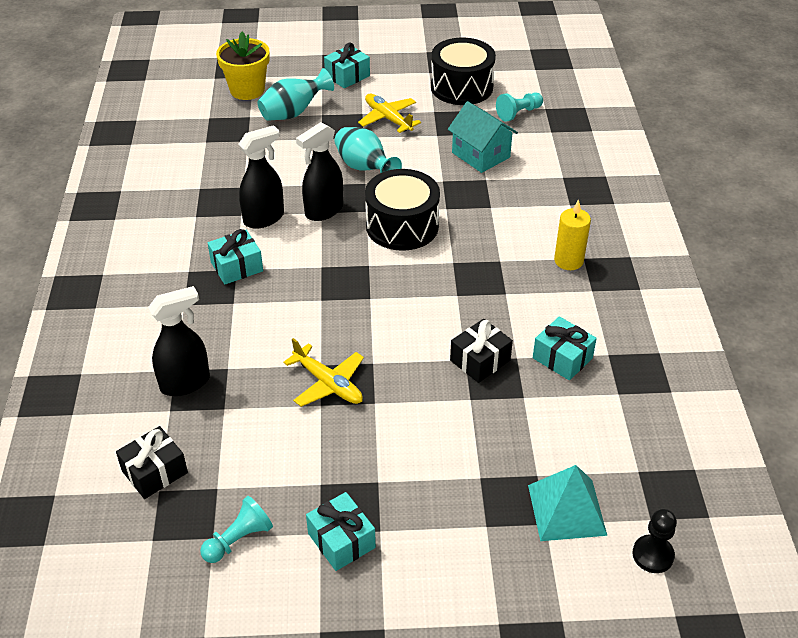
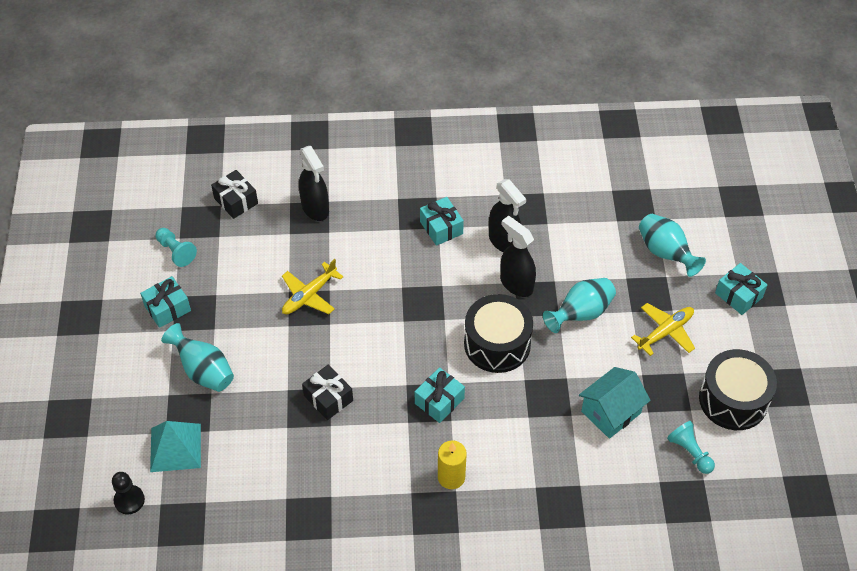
camera: 90 degrees right, 10 degrees up
yellow flower pot [216,32,270,100] -> none
turquoise gift [533,316,597,380] -> turquoise gift moved to [415,367,465,423]
none -> turquoise vase [161,323,234,392]

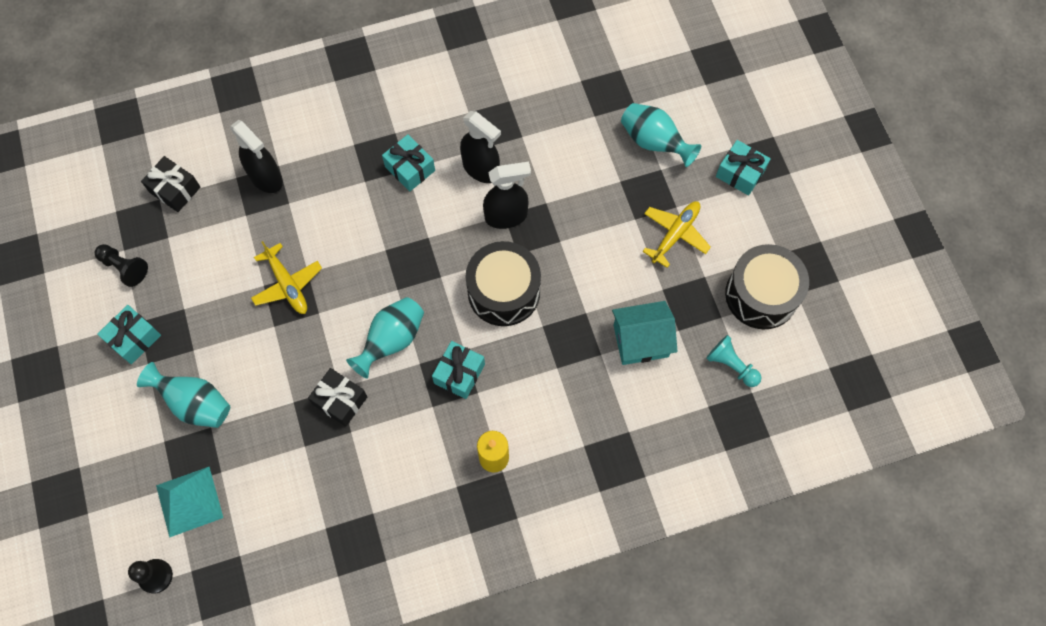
camera: 15 degrees left, 15 degrees up
turquoise pawn [155,228,197,267] -> black pawn [95,244,148,287]
yellow plane [282,259,344,314] -> yellow plane turned 60 degrees counterclockwise [251,241,322,314]
black spray bottle [500,216,536,297] -> black spray bottle turned 135 degrees clockwise [483,162,531,229]
turquoise vase [543,278,616,333] -> turquoise vase moved to [346,297,424,379]
turquoise house [579,367,651,439] -> turquoise house turned 45 degrees clockwise [612,301,678,365]

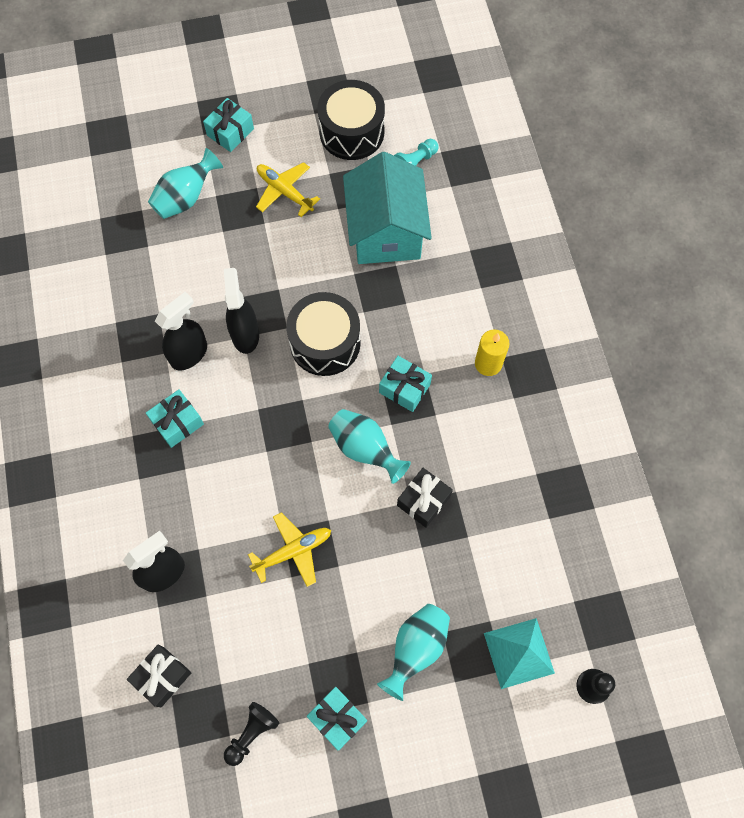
camera: 85 degrees left, 0 degrees up
turquoise house [612,301,678,365] -> turquoise house [343,152,432,264], size x1.57

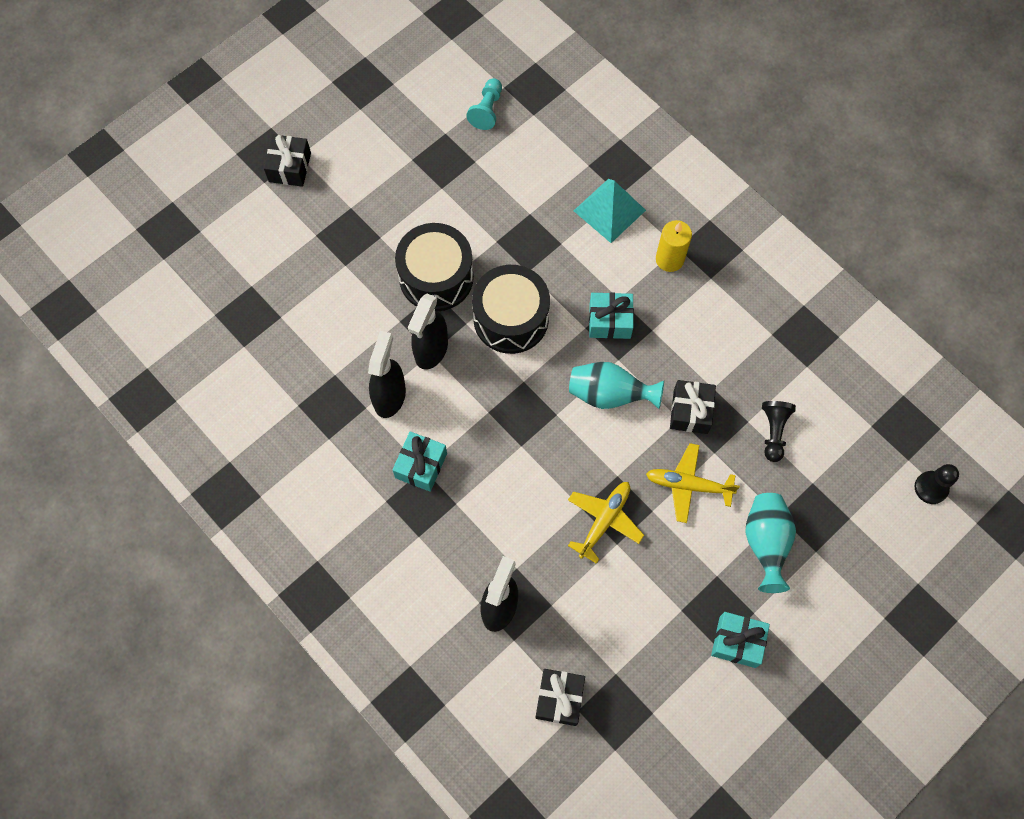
camera: 30 degrees left, 0 degrees up
turquoise vase [148,148,223,219] -> none
turquoise gift [203,98,254,152] -> black gift [264,134,311,187]
black spray bottle [224,268,259,354] -> black spray bottle turned 120 degrees counterclockwise [408,294,448,370]
black pawn [224,702,279,766] -> black pawn moved to [762,401,796,462]
yellow plane [256,162,320,217] -> yellow plane moved to [646,443,740,523]
black drum [318,80,385,160] -> black drum moved to [395,223,474,311]
turquoise house [343,152,432,264] -> none
turquoise pyramid [484,618,555,689] -> turquoise pyramid moved to [574,179,646,243]

